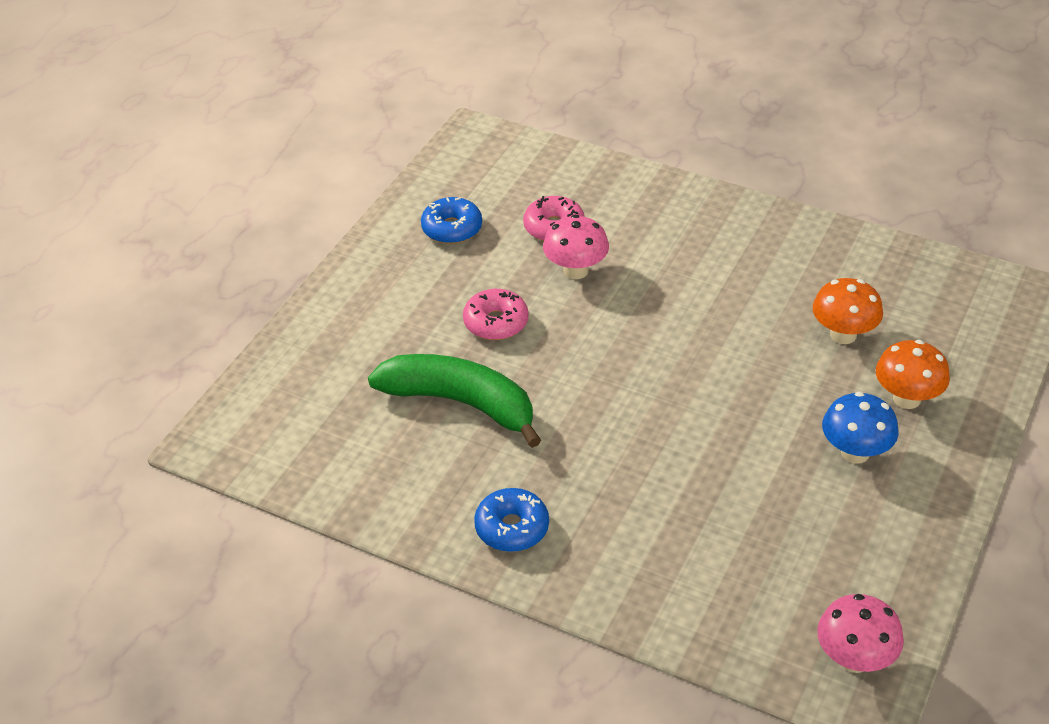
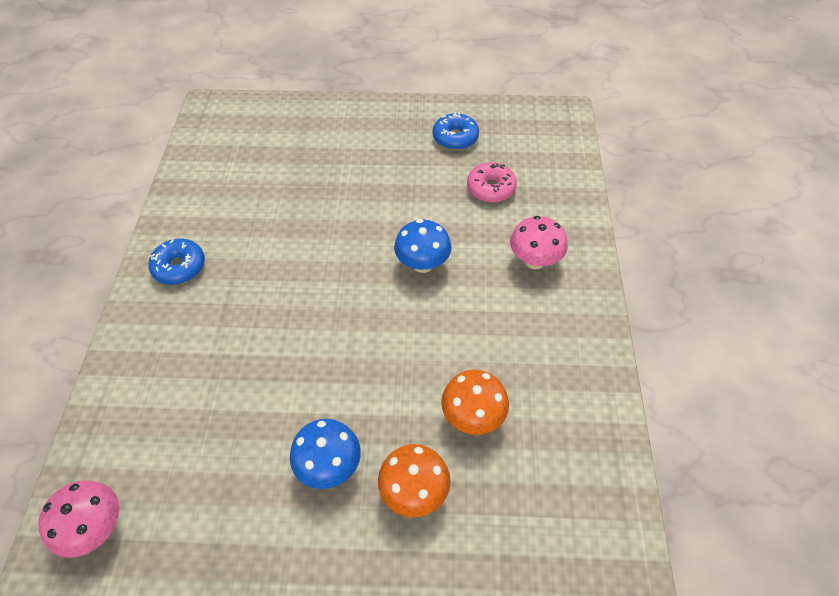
camera: 65 degrees right, 10 degrees up
green banana [368,354,541,448] -> none
pink donut [463,289,528,340] -> none
pink mushroom [543,215,609,279] -> pink mushroom moved to [510,216,568,270]
none -> blue mushroom [394,219,452,273]

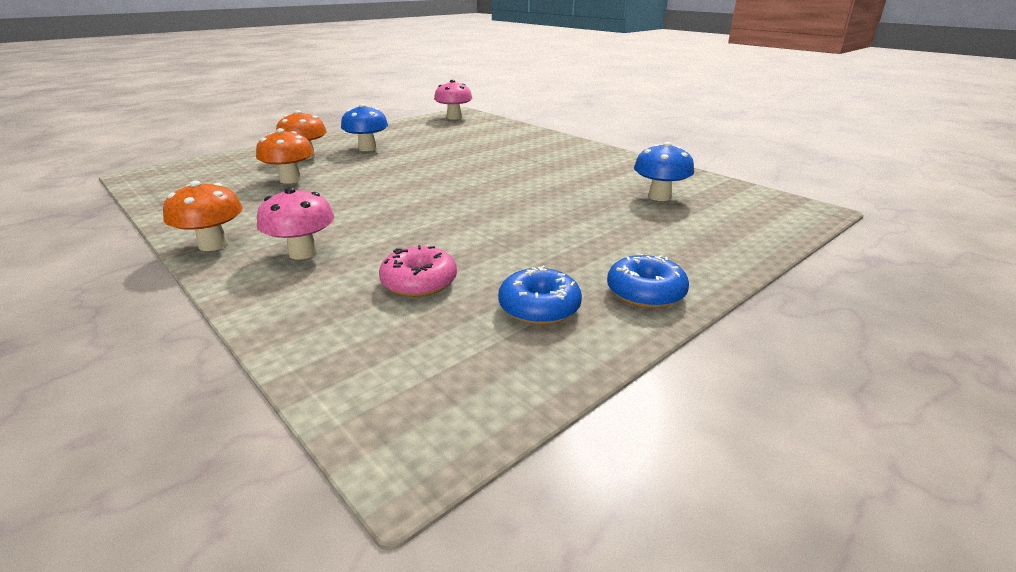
camera: 135 degrees right, 25 degrees down
blue donut [148,239,205,285] -> blue donut moved to [607,253,689,308]
blue mushroom [394,219,452,273] -> blue mushroom moved to [634,142,694,201]
none -> orange mushroom [163,181,243,251]

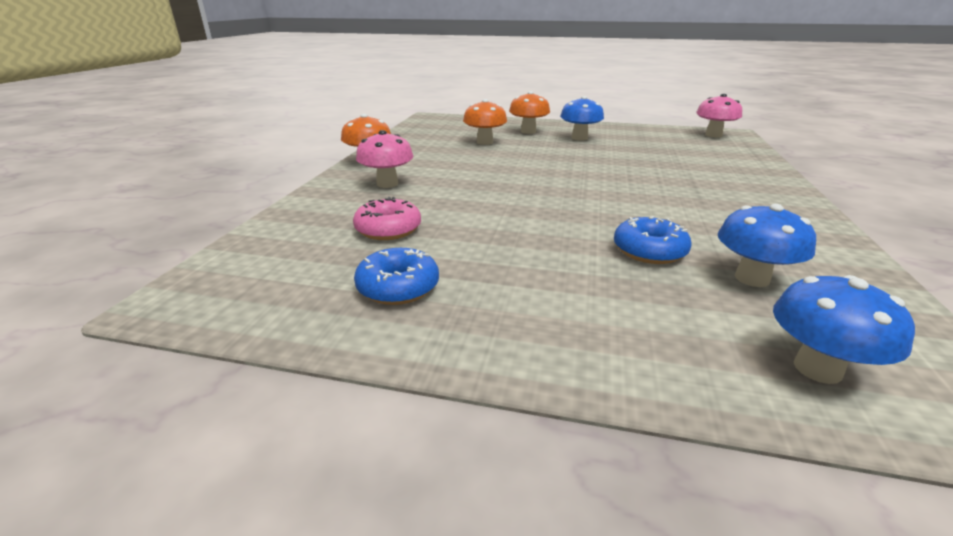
camera: 55 degrees right, 0 degrees up
blue donut [607,253,689,308] -> blue donut moved to [614,216,691,264]
none -> blue mushroom [773,275,915,384]

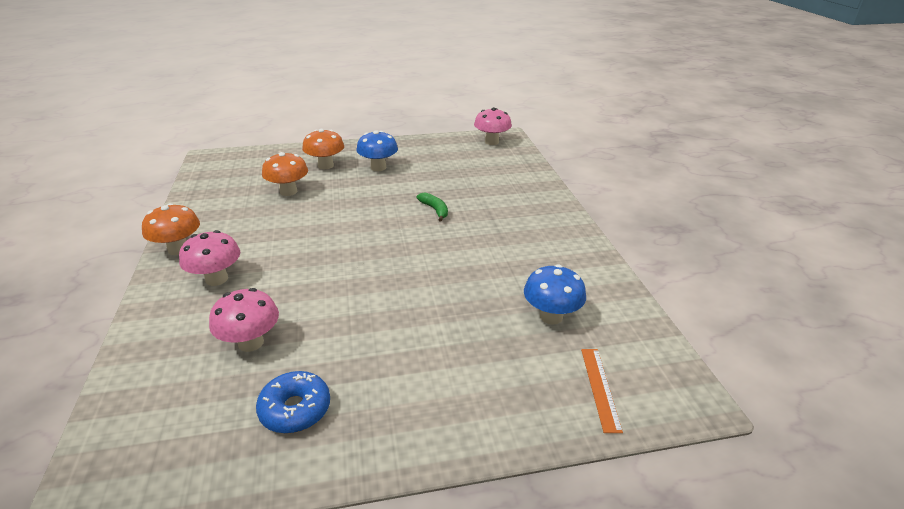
camera: 25 degrees left, 5 degrees up
pink donut [353,197,421,240] -> pink mushroom [209,288,279,352]
blue donut [614,216,691,264] -> none
blue mushroom [773,275,915,384] -> orange ruler [581,349,623,433]
none -> green banana [416,193,448,222]

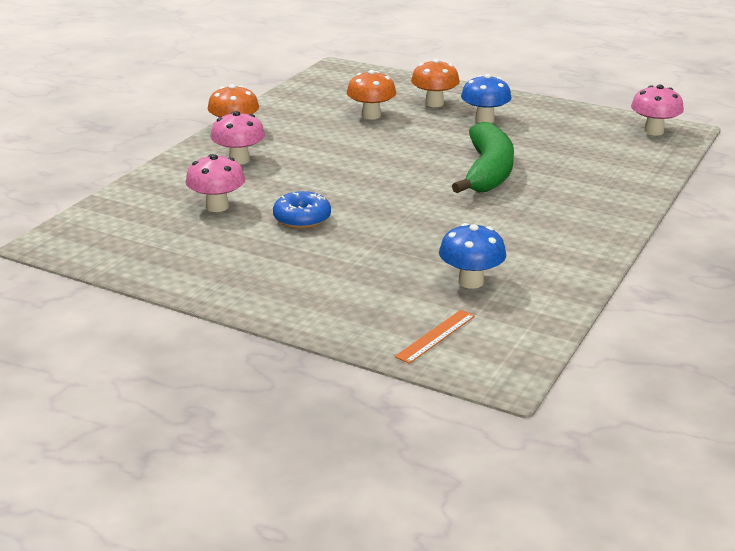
camera: 40 degrees right, 5 degrees down
blue donut [256,371,330,433] -> blue donut moved to [273,191,331,229]
green banana [416,193,448,222] -> green banana [452,122,514,193], size x2.34

